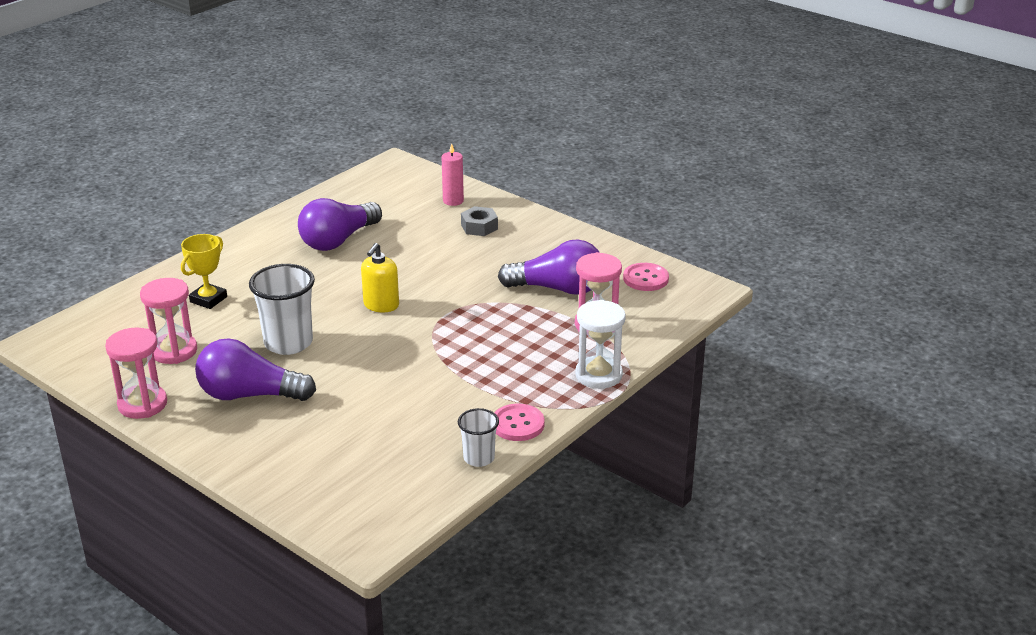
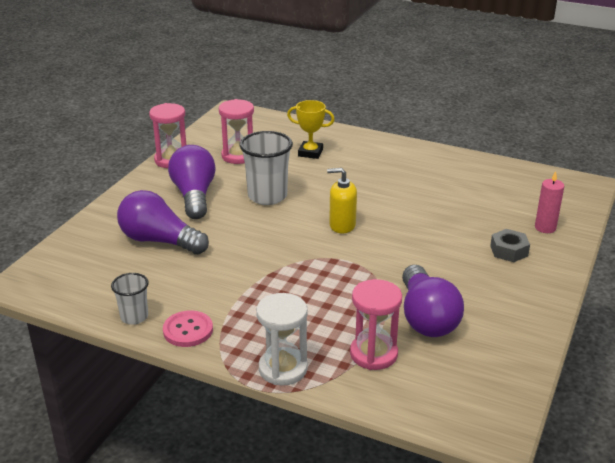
camera: 75 degrees right, 0 degrees up
purple light bulb [298,198,382,251] -> purple light bulb moved to [117,190,209,254]
pink button [623,263,669,291] -> none

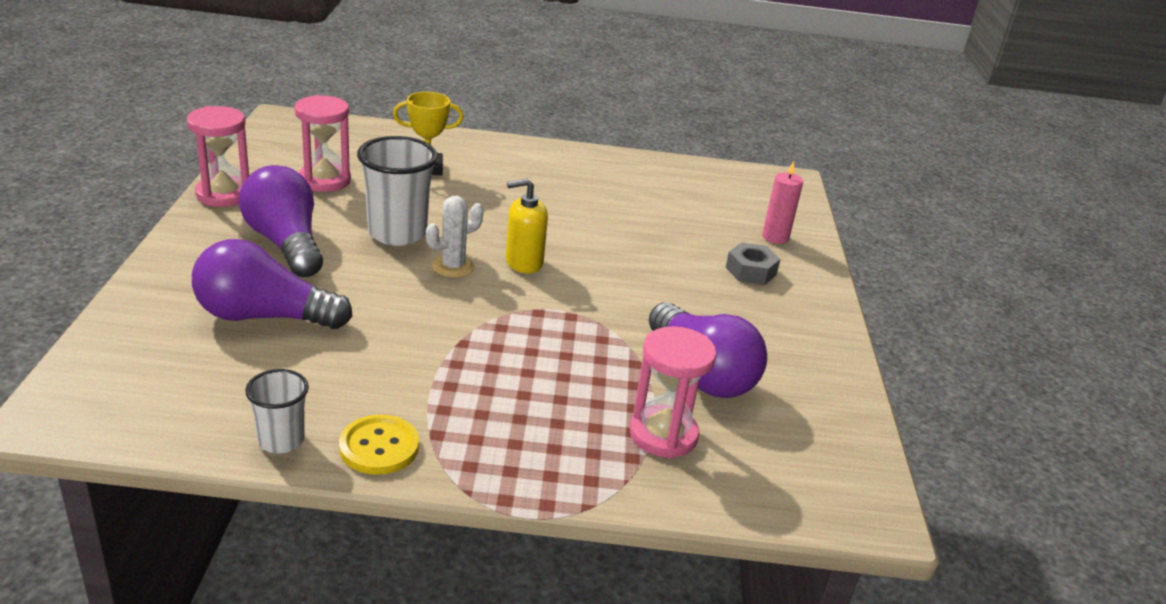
camera: 25 degrees left, 0 degrees up
pink button [163,310,213,347] -> yellow button [339,415,419,475]
white hourglass [256,293,308,385] -> none
none -> white cactus [426,196,484,278]

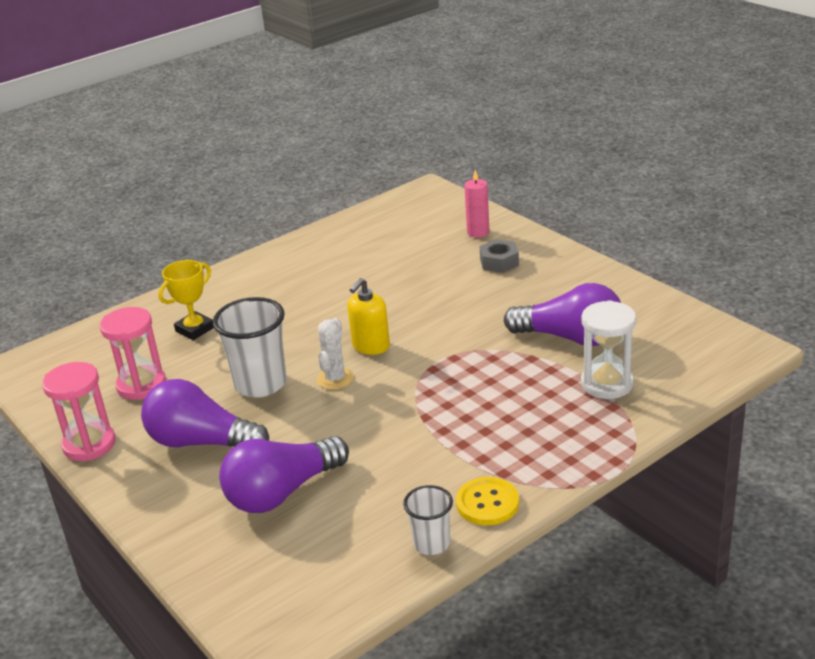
camera: 35 degrees left, 0 degrees up
pink hourglass [630,326,717,458] -> white hourglass [581,300,636,399]

